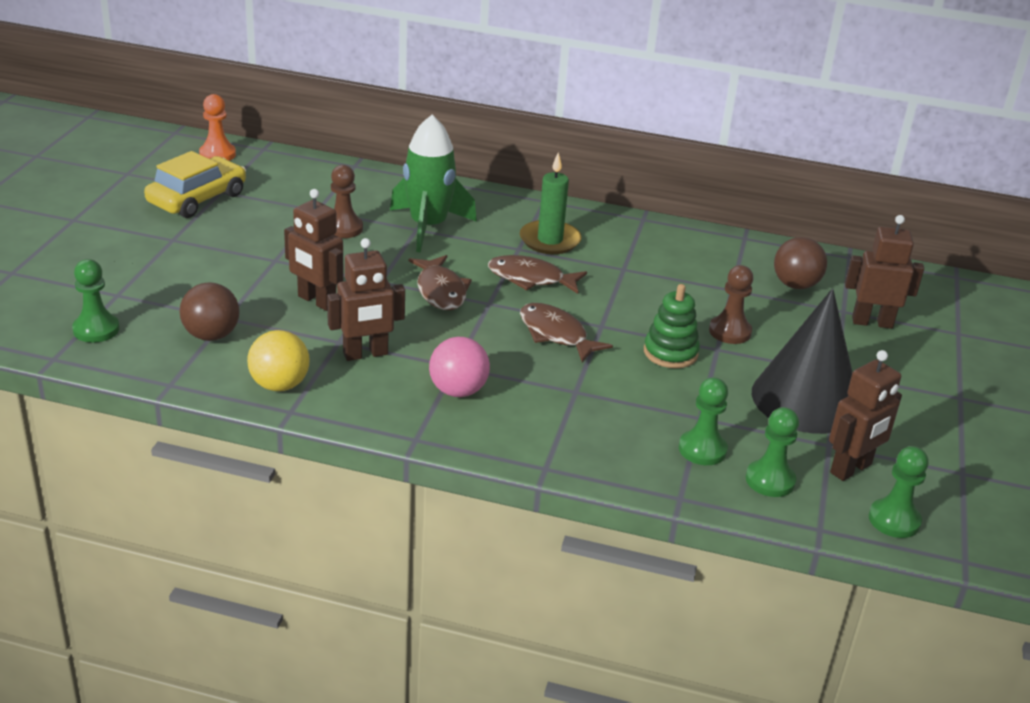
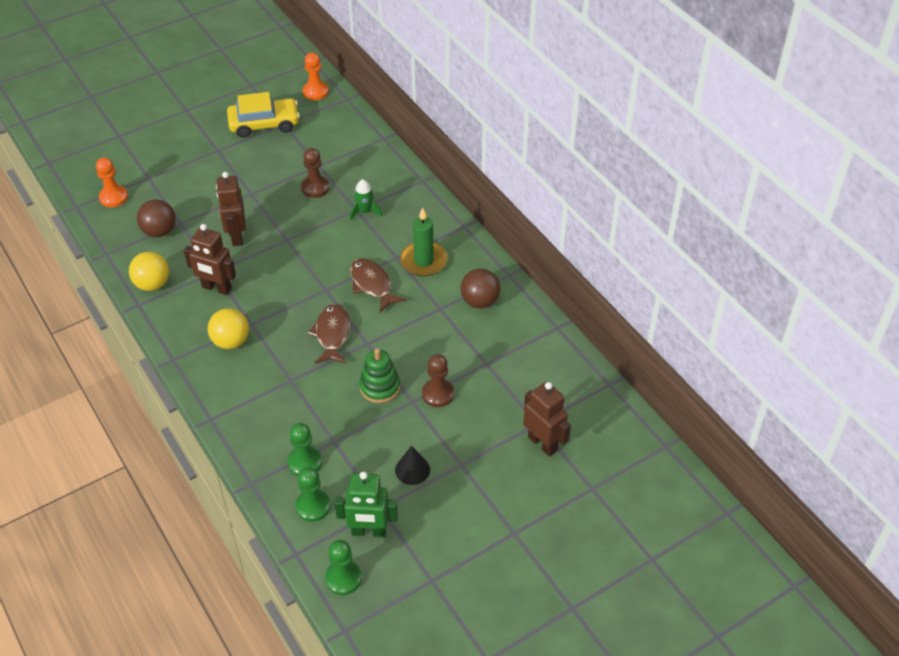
camera: 45 degrees right, 15 degrees up
green pawn [72,259,120,343] -> orange pawn [96,157,128,207]
green rocket [390,115,477,252] -> green rocket [350,179,382,220], size x0.49
brown fish [409,255,472,310] -> none
pink ball [429,337,490,397] -> yellow ball [208,308,249,349]
black cone [752,288,853,434] -> black cone [395,446,430,485], size x0.43
brown ball [774,237,827,289] -> brown ball moved to [461,269,500,308]
brown robot [829,350,902,481] -> green robot [335,471,398,537]

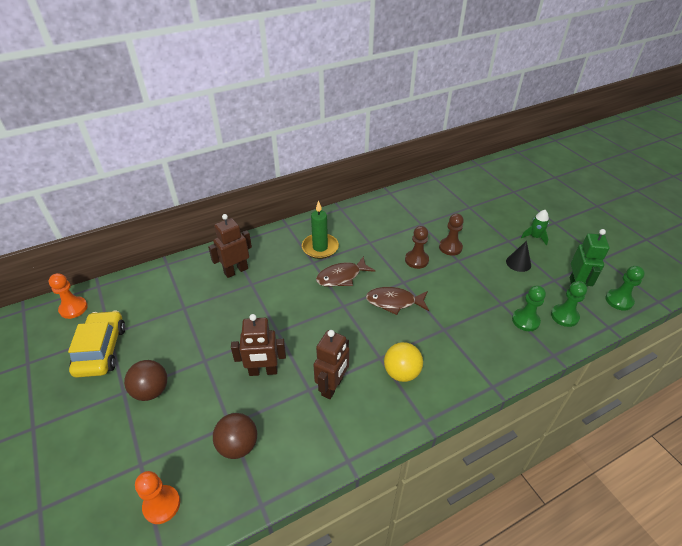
camera: 85 degrees left, 5 degrees down
yellow ball [129,252,169,291] -> none
brown pawn [301,148,329,198] -> brown pawn moved to [405,226,429,269]
green rocket [350,179,382,220] -> green rocket moved to [521,210,549,245]
green stacking toy [359,348,400,403] -> none
brown ball [461,269,500,308] -> brown ball moved to [124,360,167,401]
brown robot [523,382,571,457] -> brown robot moved to [208,214,252,278]

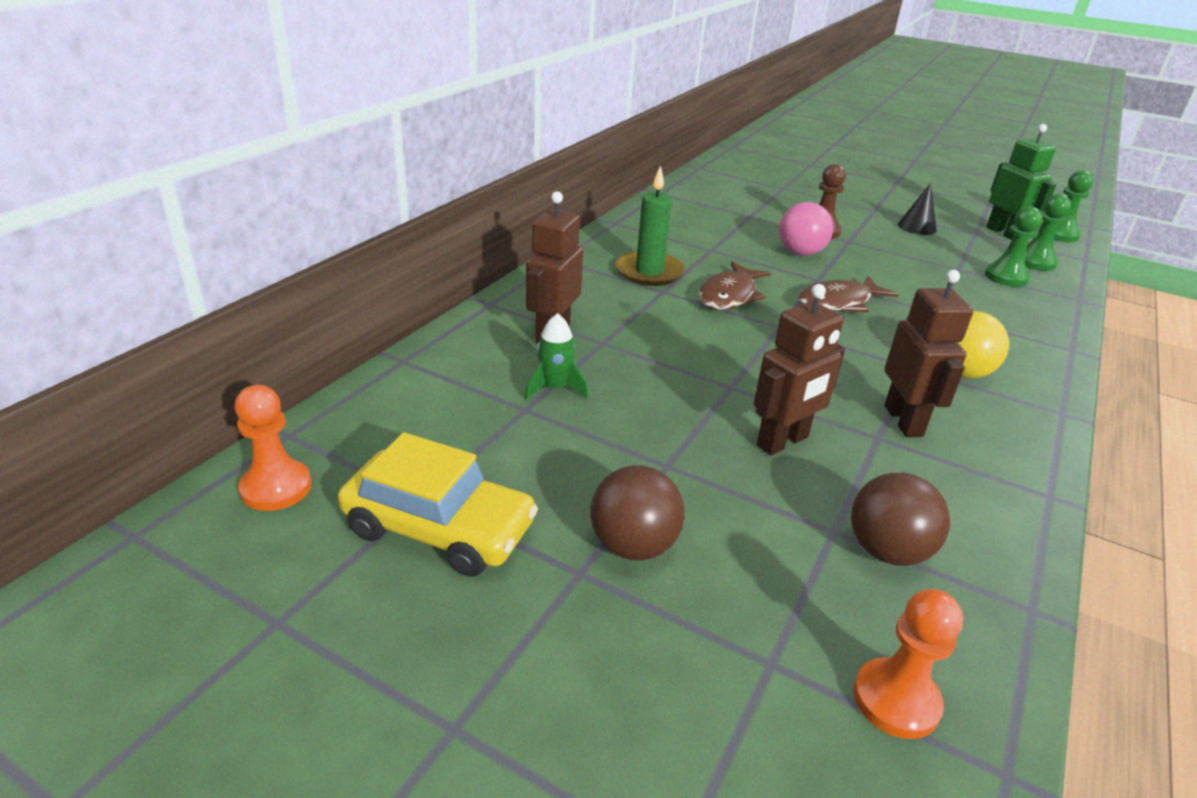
camera: 35 degrees left, 10 degrees down
yellow car [68,310,126,378] -> yellow car turned 150 degrees clockwise [338,432,538,577]
brown pawn [405,226,429,269] -> pink ball [779,202,833,256]
green rocket [521,210,549,245] -> green rocket moved to [524,313,588,400]

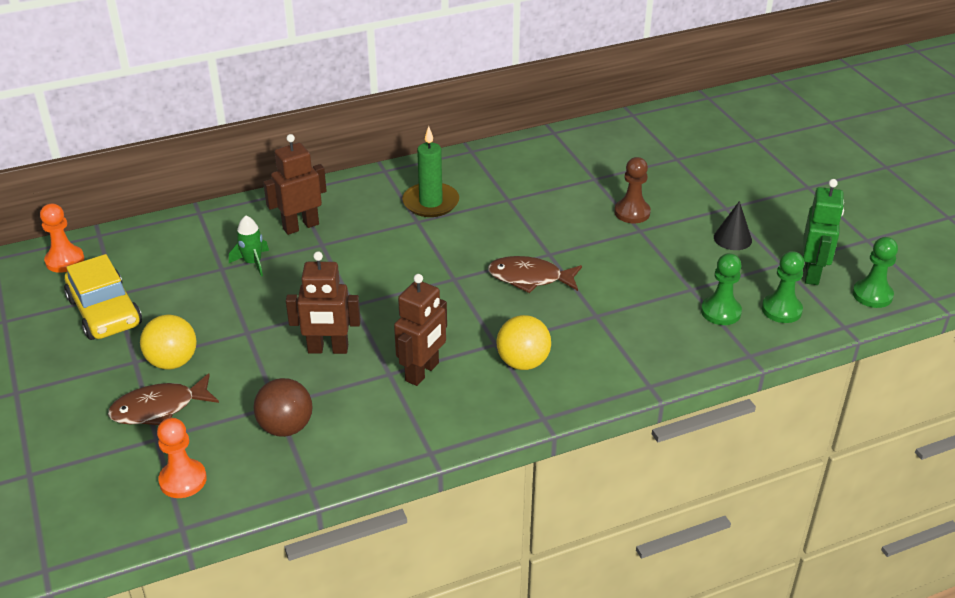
camera: 40 degrees right, 5 degrees up
brown ball [590,465,685,560] -> yellow ball [140,315,197,370]
brown fish [698,261,771,310] -> brown fish moved to [108,373,219,425]
pink ball [779,202,833,256] -> none

